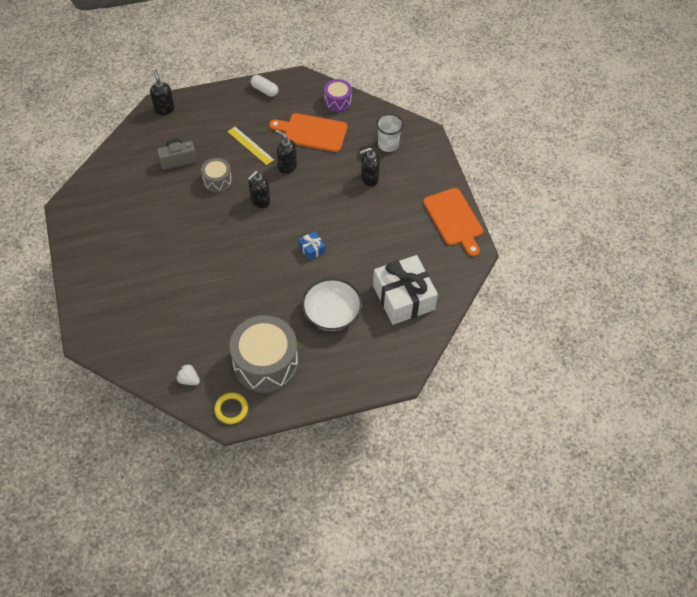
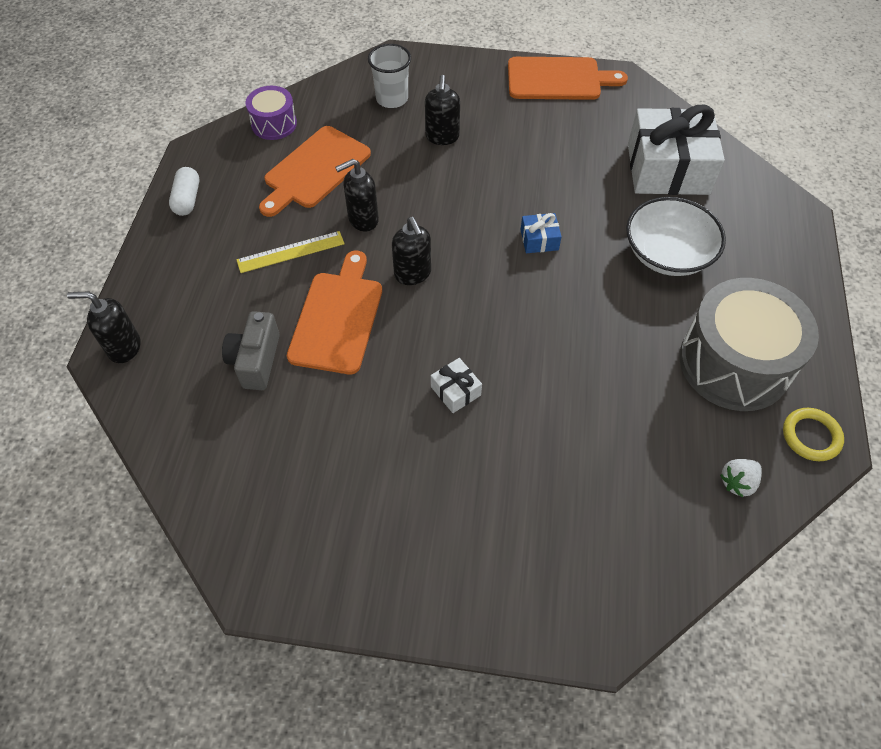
camera: 65 degrees left, 0 degrees up
grey drum [201,158,232,193] -> orange cutting board [287,251,382,374]
white capsule [250,75,278,97] -> white capsule turned 60 degrees counterclockwise [169,167,199,216]
none -> white gift [431,358,482,413]

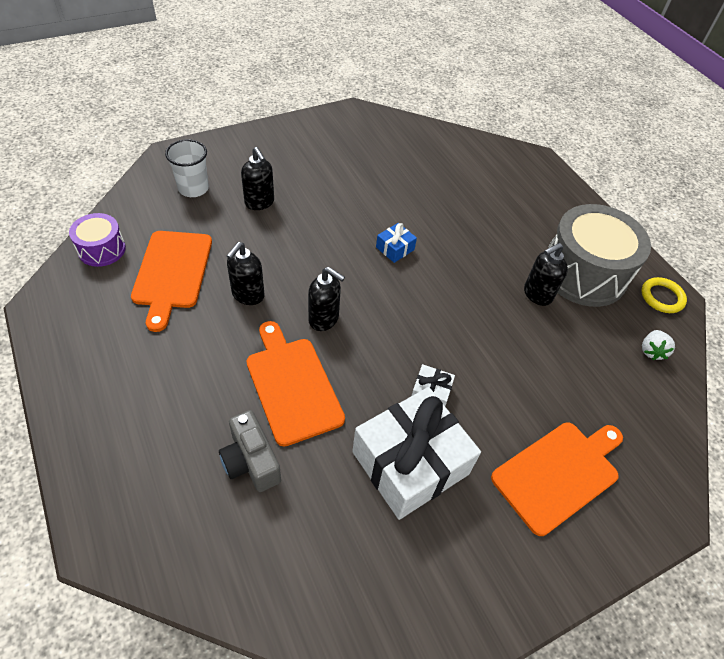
camera: 40 degrees left, 5 degrees down
black soap dispenser [67,291,140,363] -> black soap dispenser moved to [524,243,568,306]
white capsule [169,167,199,216] -> none
yellow ruler [236,231,345,273] -> none
orange cutting board [508,57,628,100] -> orange cutting board moved to [491,423,623,536]
white bowl [626,197,726,276] -> none
white gift [628,105,725,195] -> white gift moved to [352,387,481,520]

